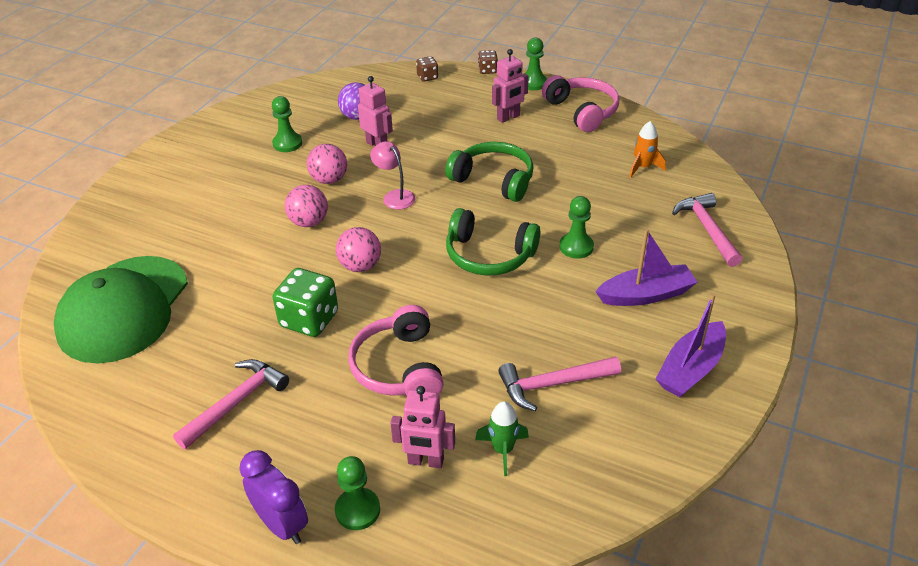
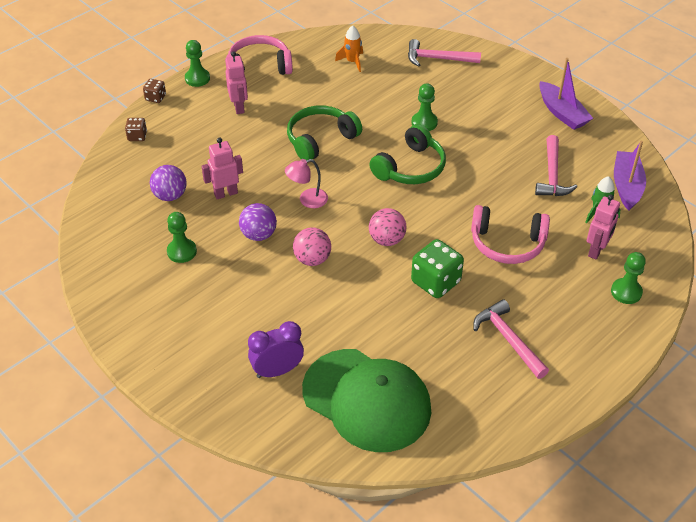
camera: 70 degrees left, 5 degrees up
purple clock [240,450,308,544] -> purple clock moved to [248,321,304,378]
pink ball [307,144,347,184] -> purple ball [239,203,277,241]
purple boat [595,229,698,306] -> purple boat moved to [614,141,646,210]

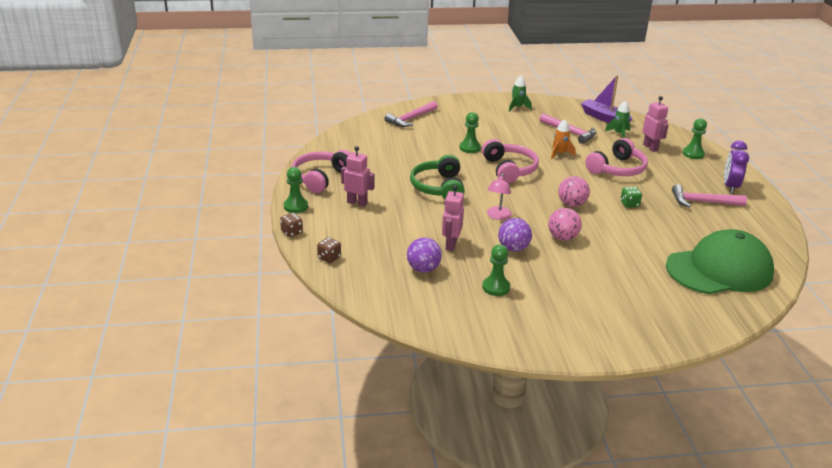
camera: 55 degrees left, 15 degrees down
purple clock [248,321,304,378] -> purple clock moved to [724,140,749,194]
orange rocket [335,26,363,72] -> orange rocket moved to [551,119,575,160]
green headphones [369,124,446,184] -> pink headphones [482,139,539,184]
green dice [411,239,464,298] -> green dice [620,187,642,208], size x0.53
purple boat [539,58,593,130] -> green rocket [509,76,532,112]

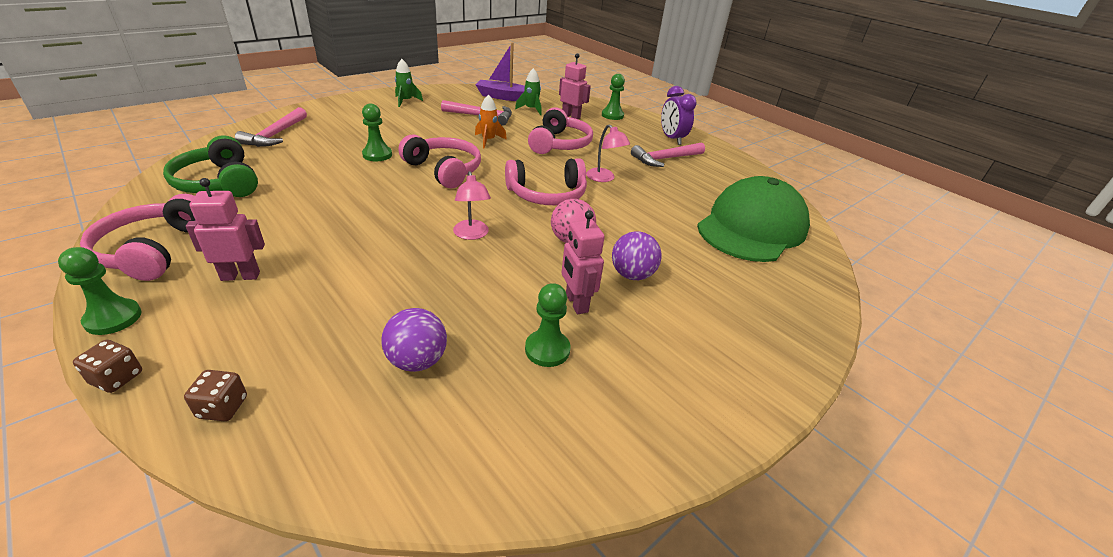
camera: 35 degrees left, 5 degrees up
green headphones [410,154,465,199] -> green headphones moved to [163,136,258,197]
pink robot [442,185,464,251] -> pink robot moved to [562,210,605,314]
purple ball [498,218,532,252] -> purple ball moved to [612,231,662,280]
pink ball [558,176,590,207] -> pink headphones [505,158,587,205]
green dice [620,187,642,208] -> pink lamp [586,124,630,182]

